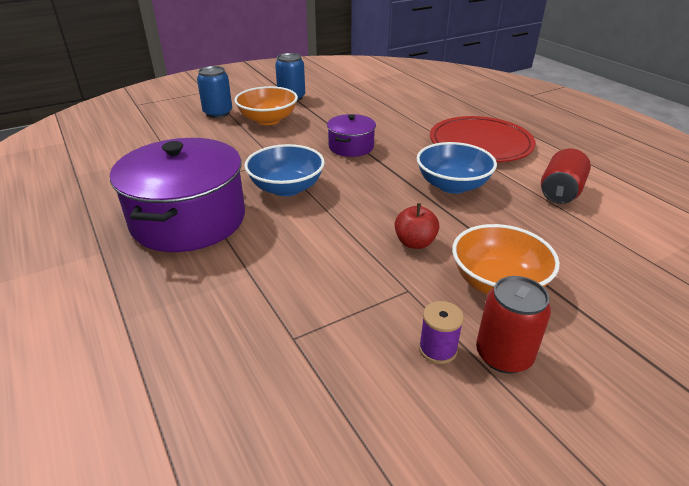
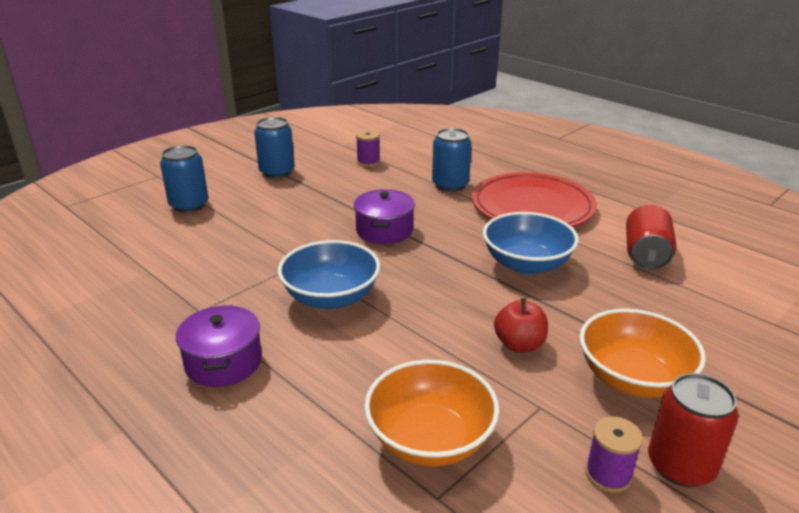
camera: 15 degrees left, 5 degrees down
purple pot [110,138,245,252] -> purple pot [176,305,262,387], size x0.50
orange bowl [234,86,298,125] -> orange bowl moved to [364,360,499,467]
none -> purple spool [356,130,380,167]
none -> blue can [432,128,472,192]

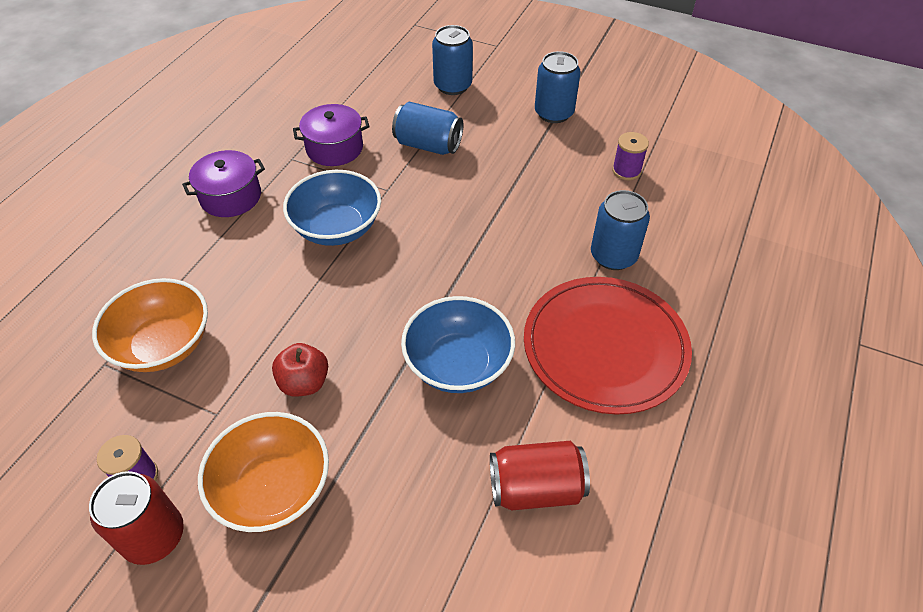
camera: 70 degrees right, 20 degrees up
purple pot [354,189,415,244] -> purple pot moved to [293,104,369,166]
none -> blue can [392,102,463,155]

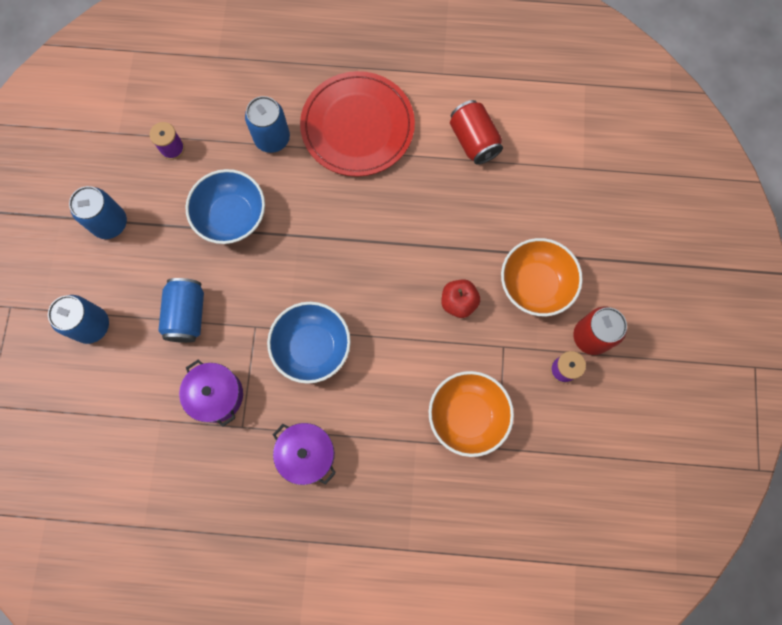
camera: 110 degrees left, 25 degrees up
blue bowl [401,296,515,393] -> blue bowl moved to [186,169,265,244]

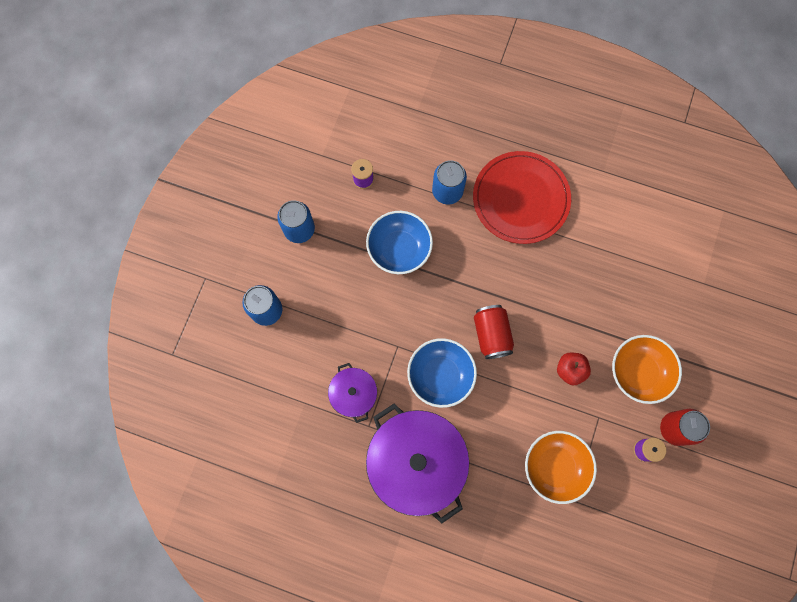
camera: 15 degrees right, 0 degrees up
blue can [158,278,204,343] -> none
purple pot [273,423,336,485] -> purple pot [366,404,469,524], size x1.98
red can [450,100,503,165] -> red can moved to [474,305,514,359]

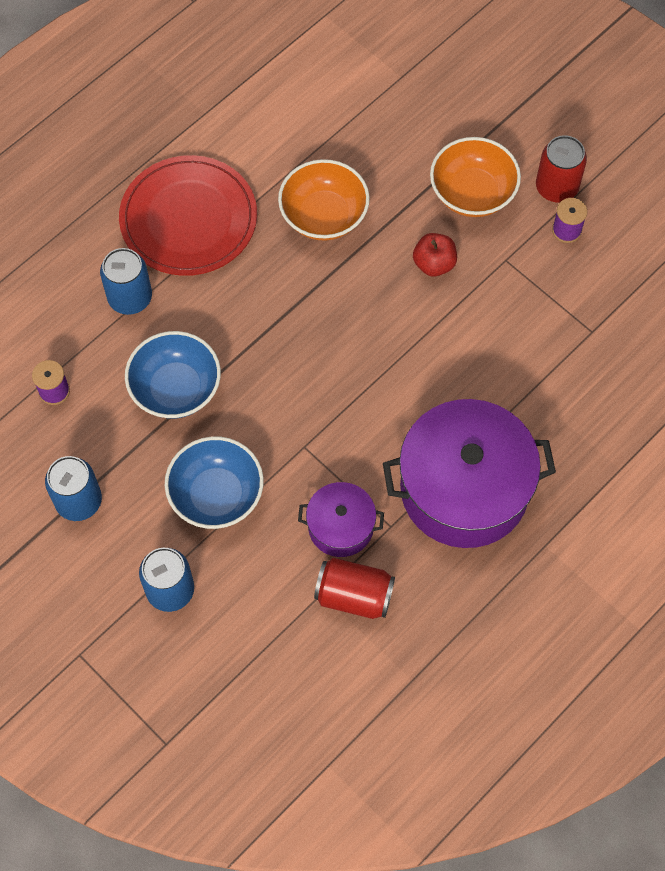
camera: 65 degrees left, 10 degrees down
blue bowl [407,338,477,408] -> blue bowl moved to [165,436,264,529]
red can [474,305,514,359] -> red can moved to [314,558,395,619]
orange bowl [525,431,597,504] -> orange bowl moved to [278,159,370,241]

